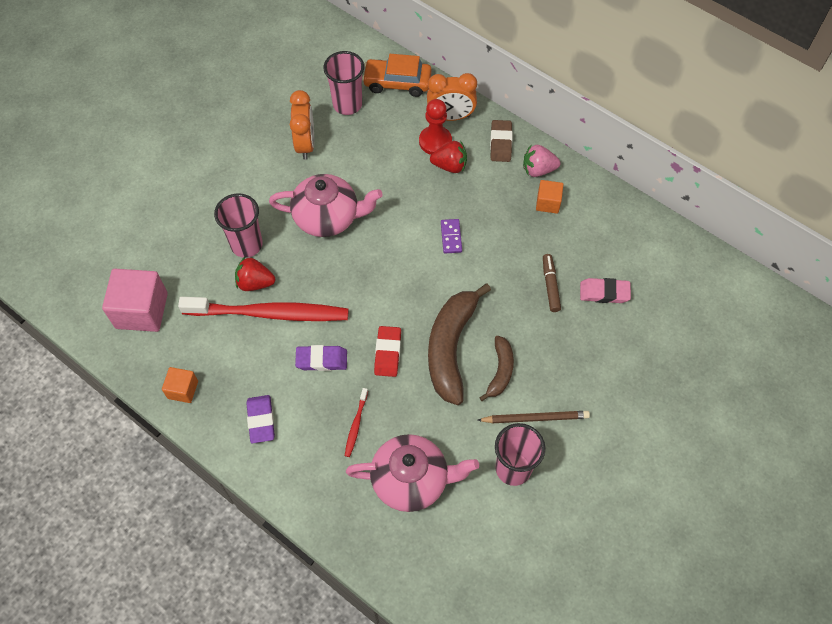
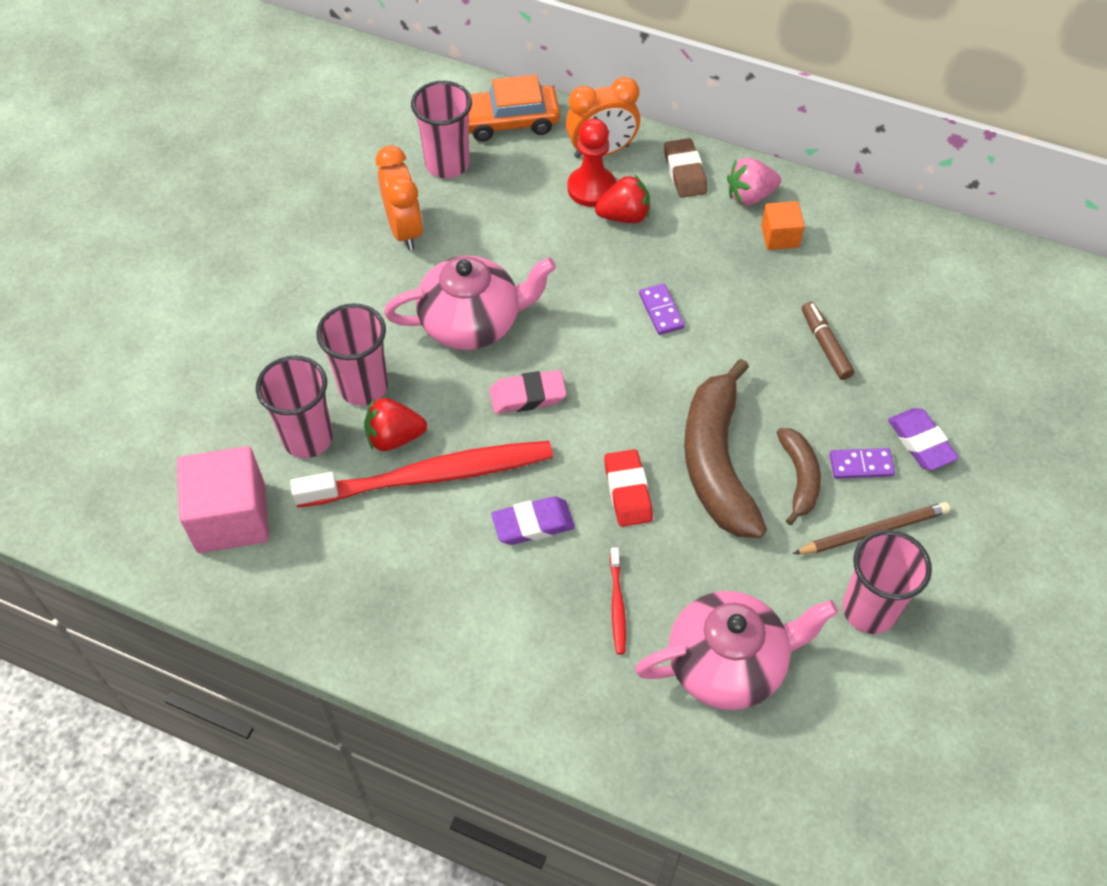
camera: 15 degrees left, 5 degrees down
orange cube [162,367,198,403] -> none
purple eraser [246,395,275,443] -> purple eraser moved to [888,408,959,470]
pink eraser [580,278,631,303] -> pink eraser moved to [490,370,567,414]
none -> pink cup [256,355,333,458]
none -> purple domino [830,448,895,479]

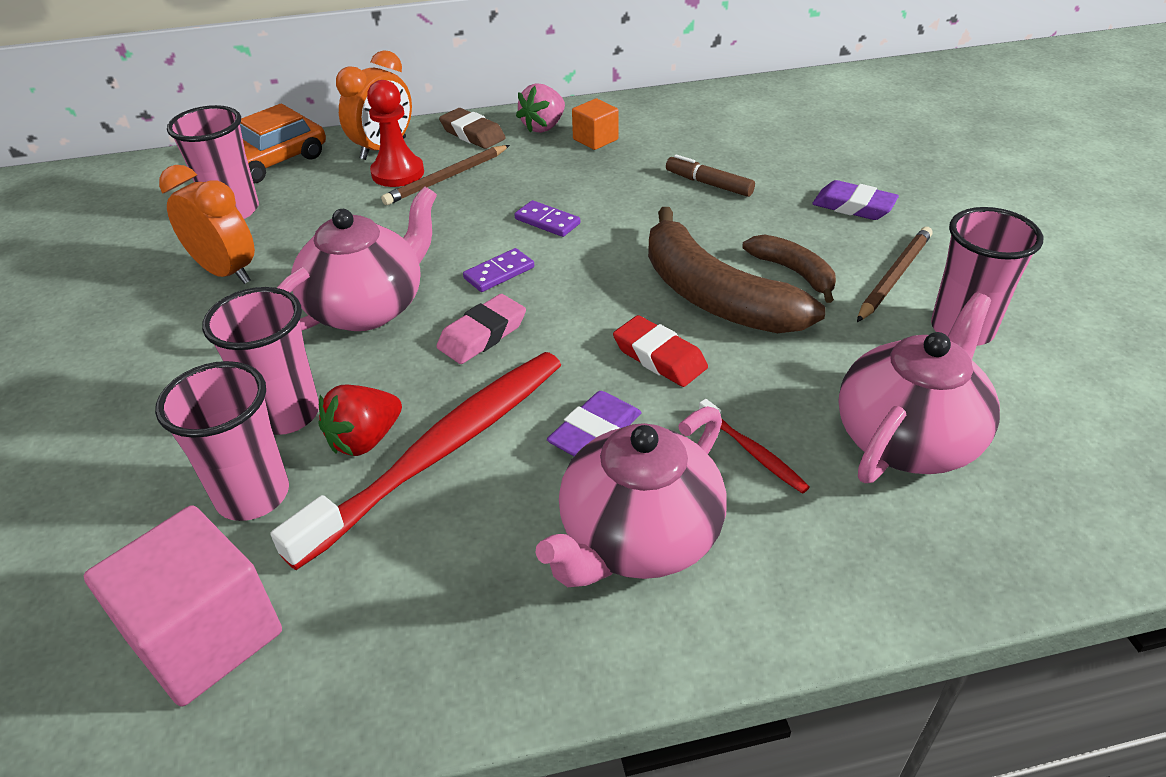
camera: 35 degrees left, 15 degrees down
red strawberry [595,174,650,223] -> brown pencil [381,145,510,205]
purple domino [830,448,895,479] -> purple domino moved to [463,248,534,292]
none -> pink teapot [536,406,727,587]

